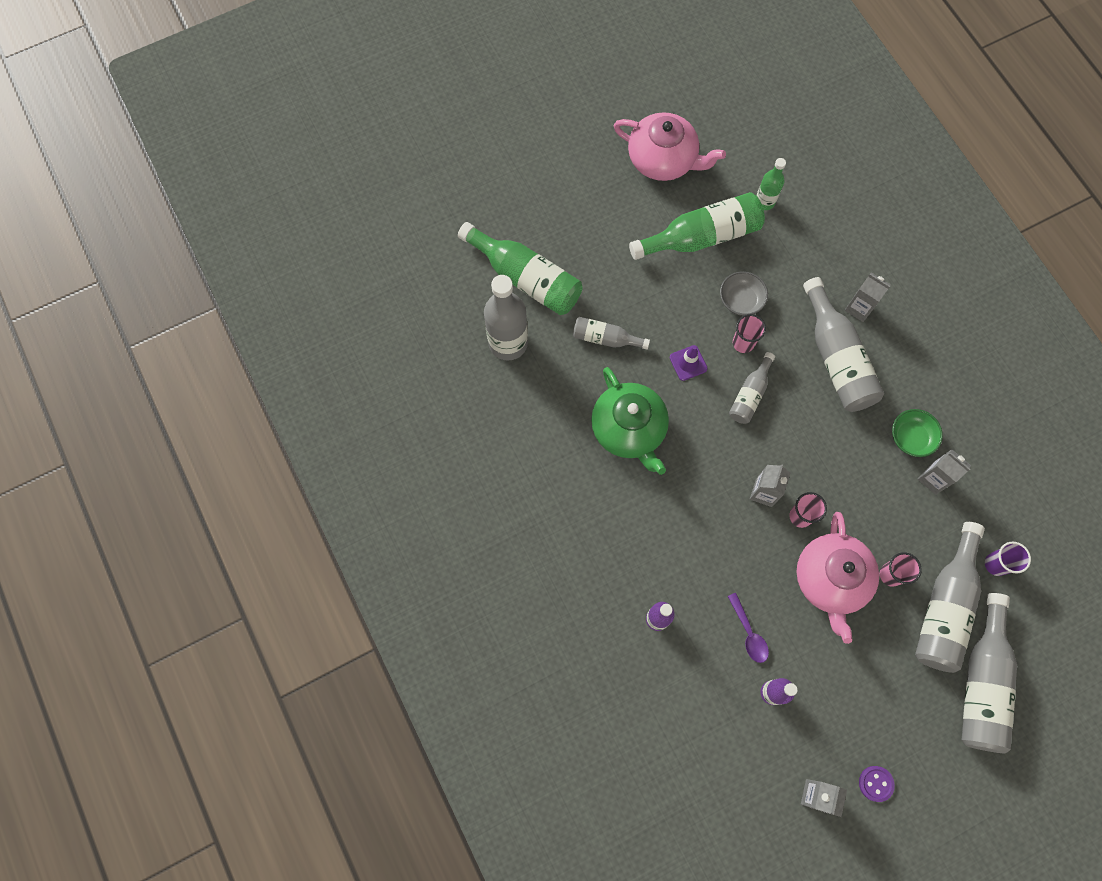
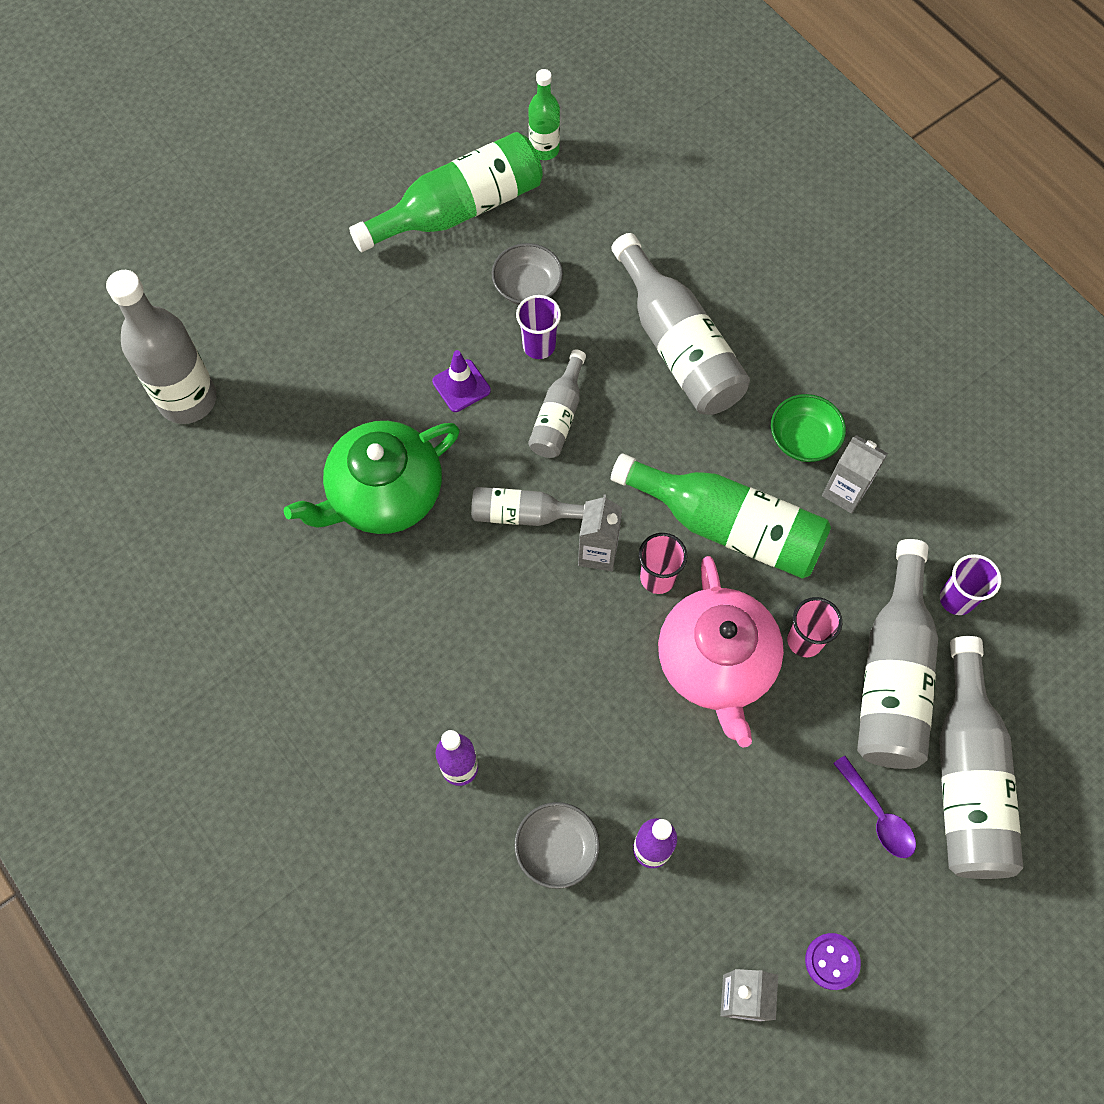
camera: 10 degrees left, 5 degrees down
green bottle [458,222,583,315] -> green bottle moved to [611,453,831,579]
grey bottle [573,317,650,350] -> grey bottle moved to [471,487,585,526]
green teapot [591,367,669,475] -> green teapot turned 90 degrees clockwise [284,421,460,534]
pink teapot [614,112,726,181] -> none
purple spoon [728,593,769,663] -> purple spoon moved to [833,756,916,858]
pink cup [733,314,766,353] -> purple cup [516,295,561,359]
grey carton [845,272,891,322] -> none
none -> grey bowl [514,802,600,889]

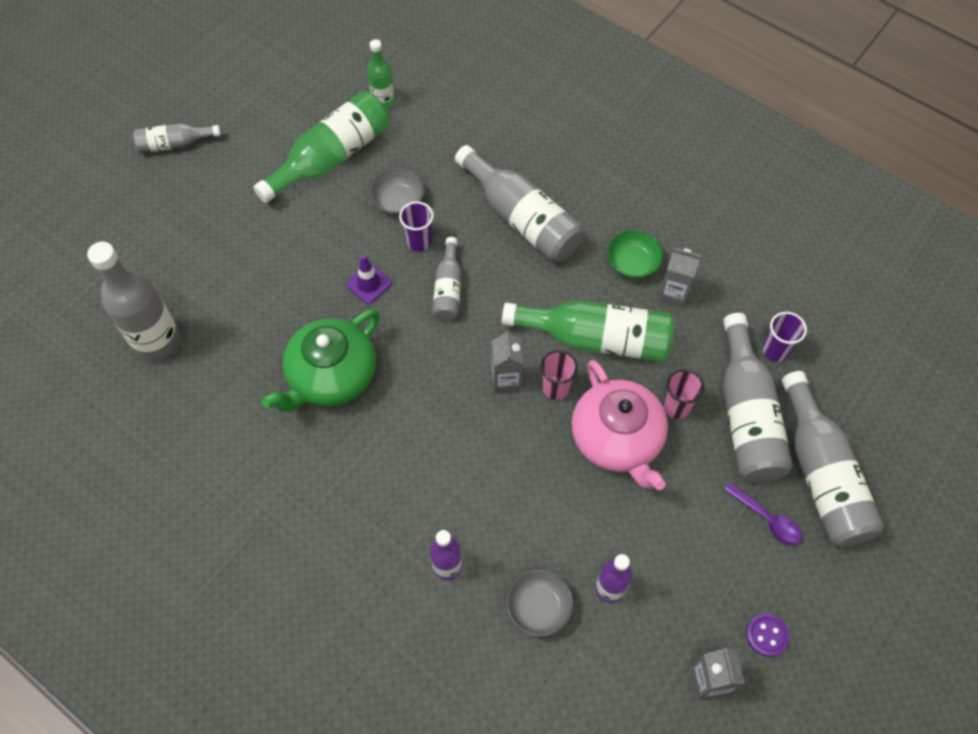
camera: 15 degrees left, 5 degrees down
grey bottle [471,487,585,526] -> grey bottle moved to [133,123,221,153]

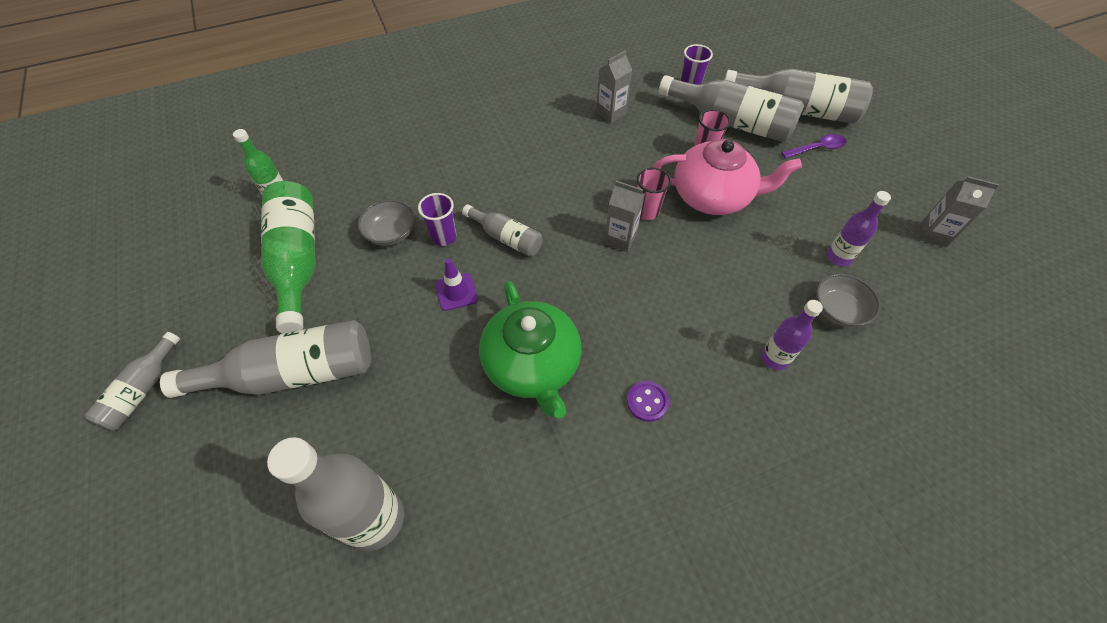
camera: 60 degrees left, 5 degrees down
grey bottle [455,145,584,263] -> grey bottle moved to [160,320,371,398]
green bottle [502,300,674,362] -> none
green bowl [607,230,663,279] -> none
purple button [746,613,790,657] -> purple button moved to [627,381,669,422]

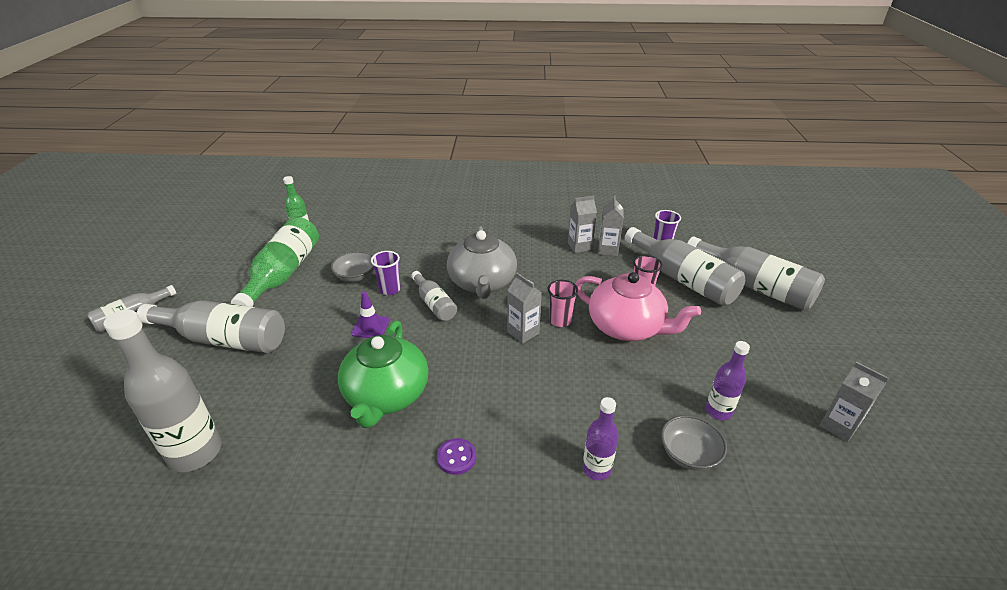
camera: 25 degrees right, 20 degrees down
purple spoon [781,134,847,159] -> none
none -> grey teapot [447,226,517,299]
none -> grey carton [598,195,624,256]

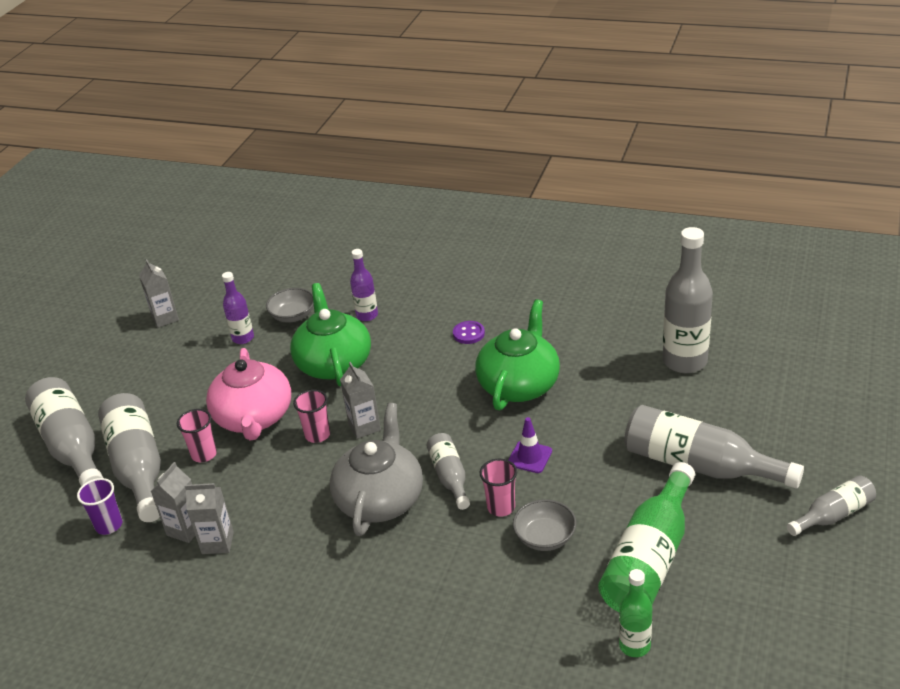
camera: 160 degrees left, 0 degrees up
purple cup [371,251,401,295] -> pink cup [480,459,517,517]
pink teapot [575,272,701,341] -> pink teapot turned 150 degrees counterclockwise [206,348,291,441]
none -> green teapot [290,283,371,386]

